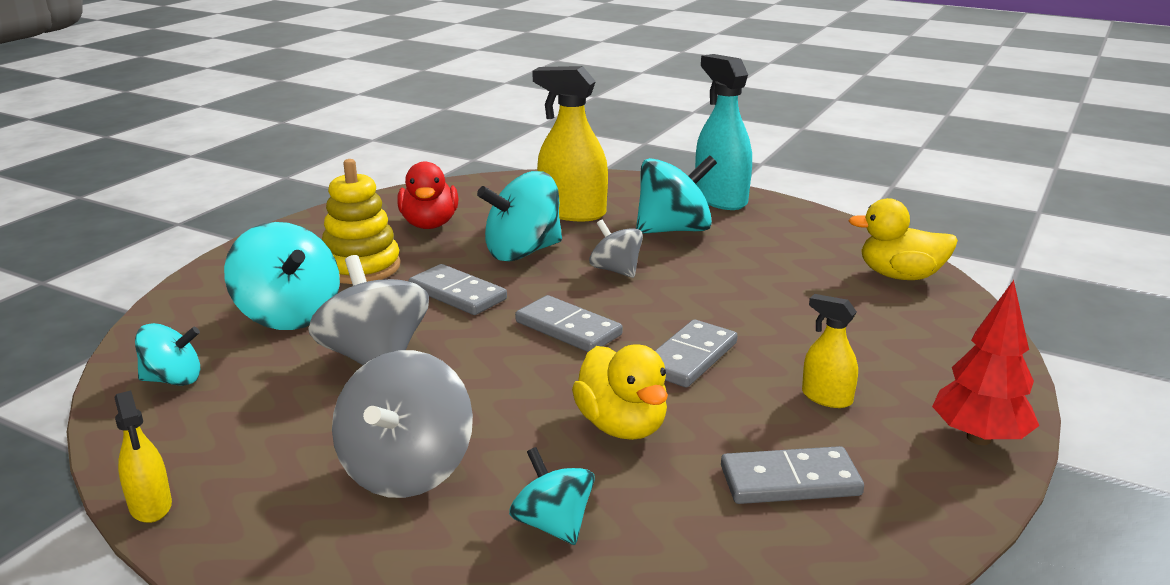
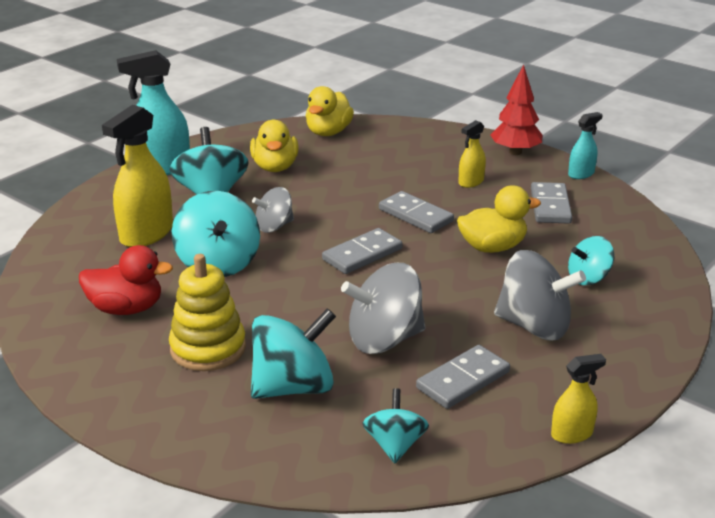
camera: 80 degrees left, 5 degrees up
grey domino [409,264,507,315] -> grey domino moved to [416,345,510,409]
none -> yellow duck [250,120,298,172]
none -> turquoise spray bottle [568,112,603,179]

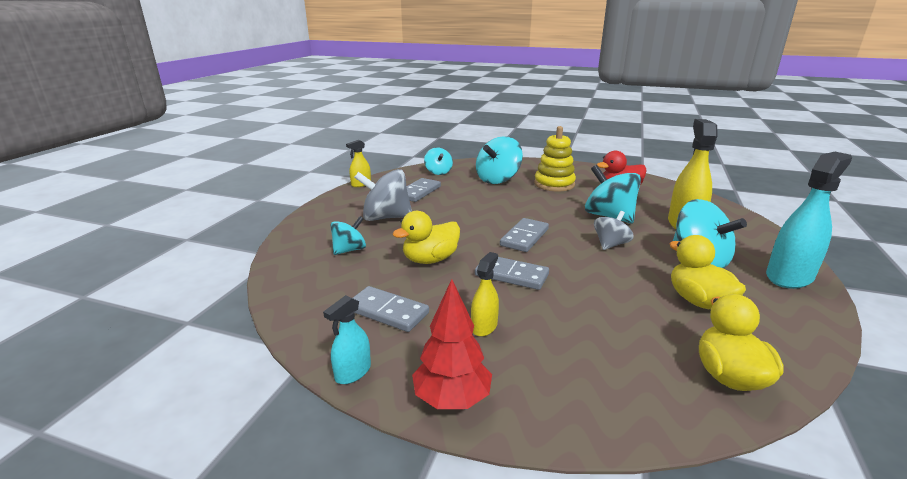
camera: 160 degrees right, 5 degrees down
grey spinning top [341,263,426,354] -> none
grey domino [531,182,572,224] -> grey domino turned 45 degrees counterclockwise [353,286,429,332]

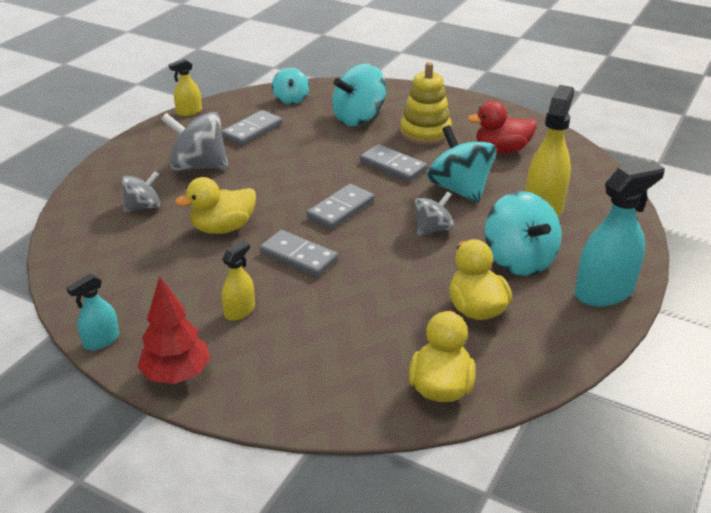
camera: 10 degrees right, 10 degrees up
turquoise spinning top [330,216,366,255] -> grey spinning top [122,171,160,212]
grey domino [353,286,429,332] -> grey domino moved to [360,144,427,182]

